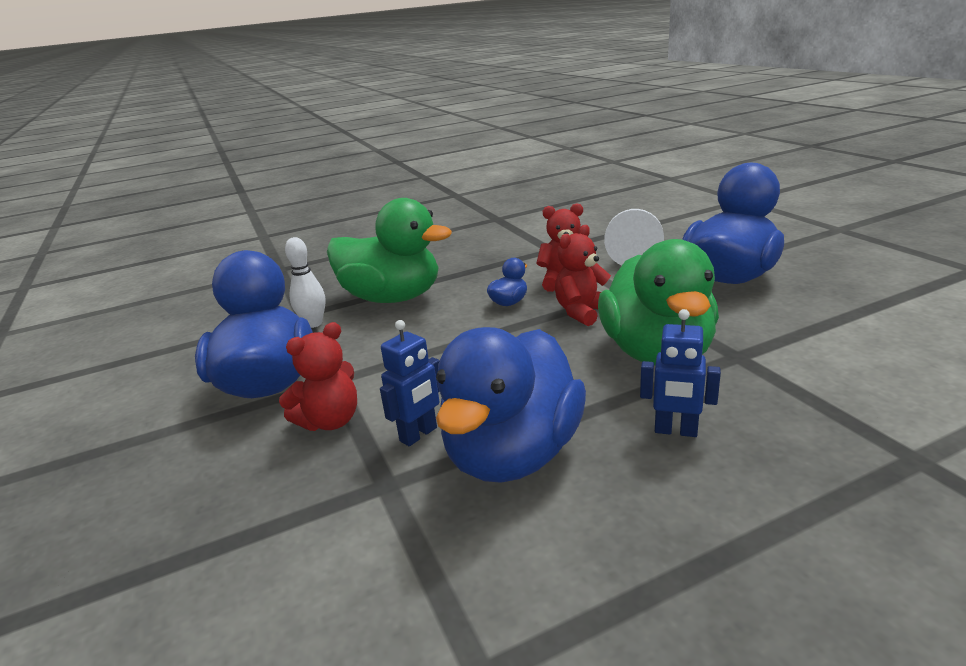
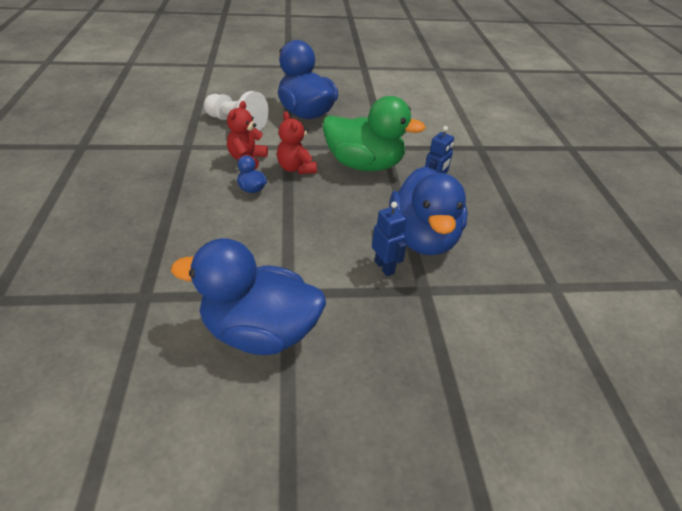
camera: 75 degrees left, 15 degrees up
red teddy bear [279,322,357,431] -> none
white bowling pin [285,237,326,328] -> none
green duck [327,198,452,303] -> none
blue duck [436,327,586,483] -> blue duck turned 45 degrees clockwise [389,166,467,255]

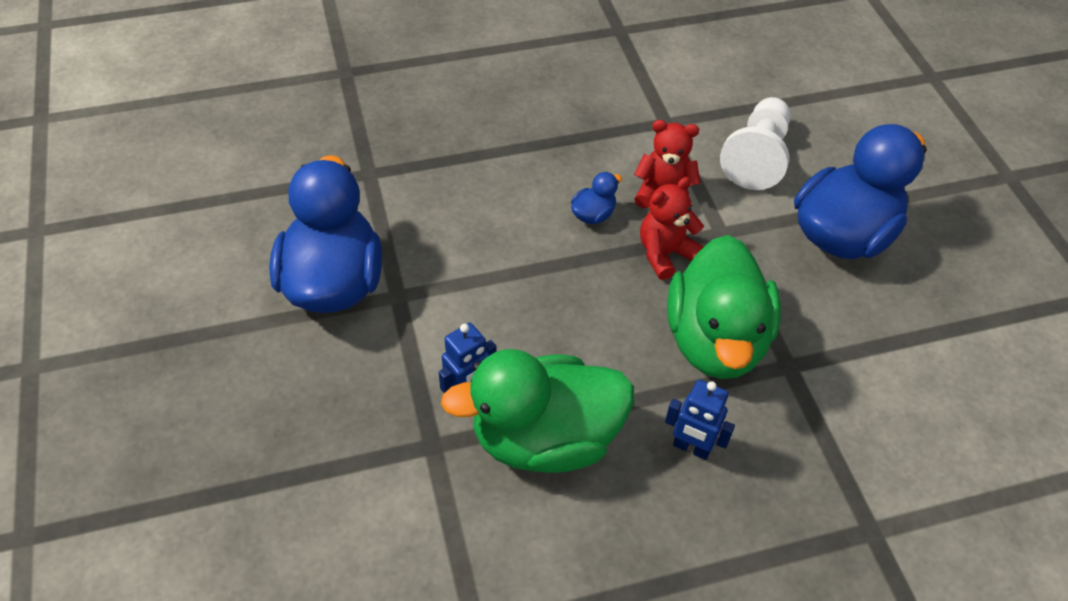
camera: 80 degrees right, 10 degrees up
blue duck [389,166,467,255] -> green duck [441,349,634,473]

